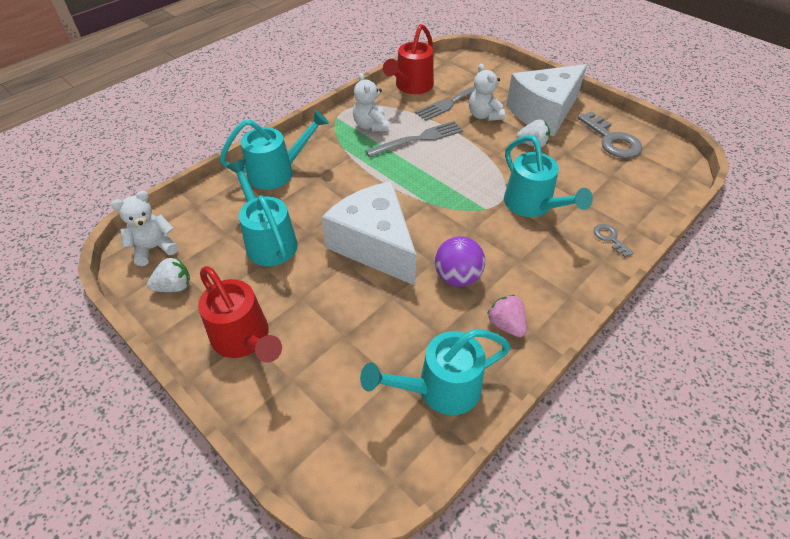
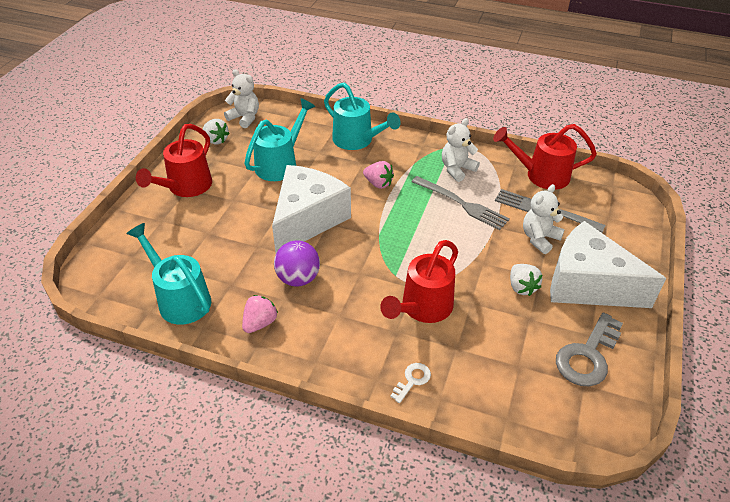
camera: 65 degrees right, 5 degrees down
turquoise watering can [504,135,593,217] -> red watering can [380,240,458,323]
grey key [594,224,633,258] -> white key [390,363,431,403]
none -> pink strawberry [363,161,394,189]

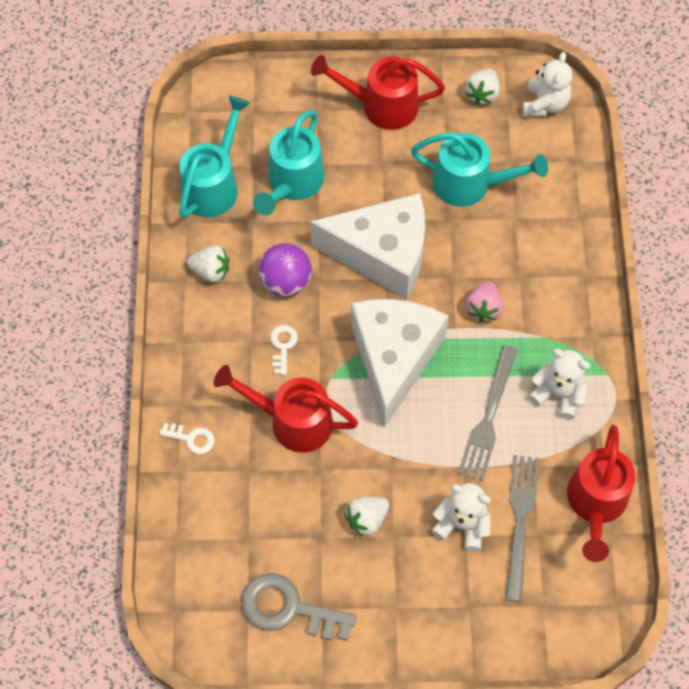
camera: 70 degrees right, 20 degrees up
pink strawberry [242,295,278,333] -> white strawberry [187,245,229,282]
turquoise watering can [324,83,401,150] -> turquoise watering can moved to [253,110,325,215]
red watering can [493,124,597,190] -> red watering can turned 150 degrees counterclockwise [567,425,635,562]
white cheese [550,221,666,308] -> white cheese moved to [351,299,449,428]
none -> white key [270,325,298,375]

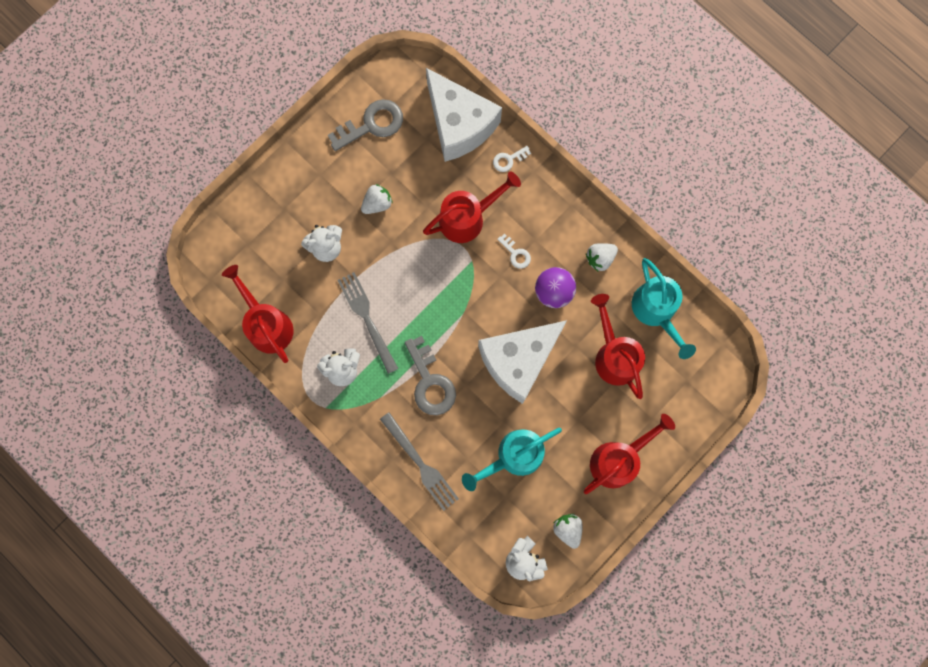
camera: 135 degrees right, 15 degrees up
turquoise watering can [253,110,325,215] -> red watering can [591,294,645,399]
white strawberry [345,497,389,537] -> white strawberry turned 45 degrees clockwise [361,184,393,214]
white cheese [351,299,449,428] -> white cheese moved to [426,68,502,162]
pink strawberry [466,281,503,322] -> grey key [405,336,456,415]
grey fork [505,455,539,602] -> grey fork moved to [380,412,459,511]

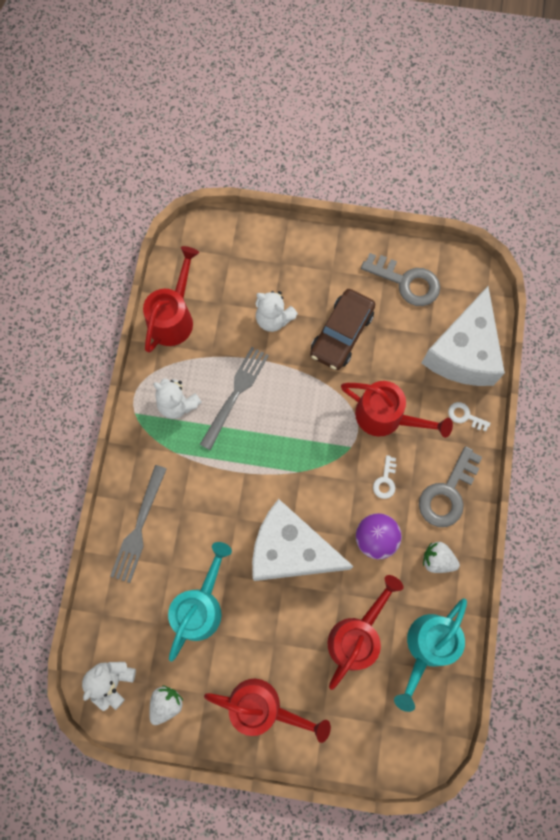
camera: 55 degrees right, 5 degrees down
white strawberry [361,184,393,214] -> brown car [310,289,375,370]
grey key [405,336,456,415] -> grey key moved to [419,446,482,527]
turquoise watering can [462,427,562,491] -> turquoise watering can turned 90 degrees clockwise [168,542,232,661]

